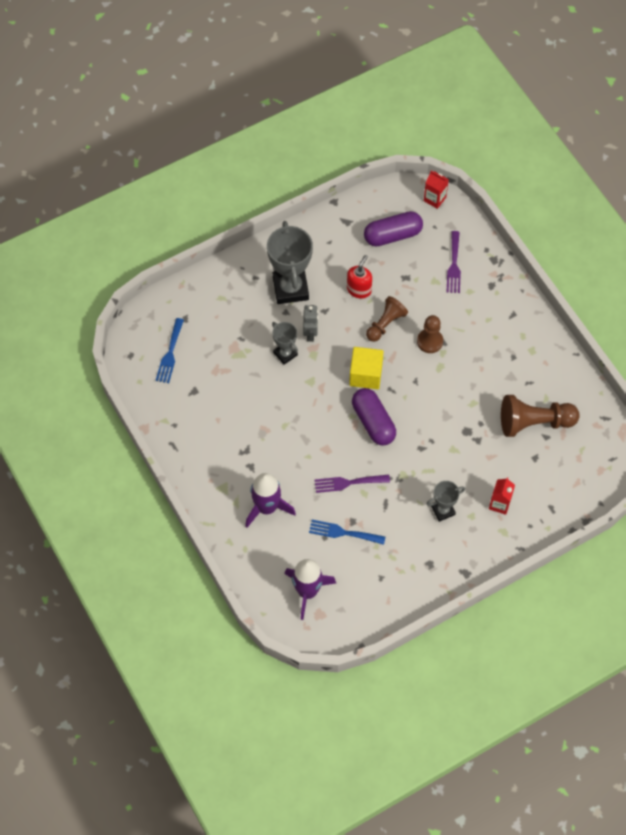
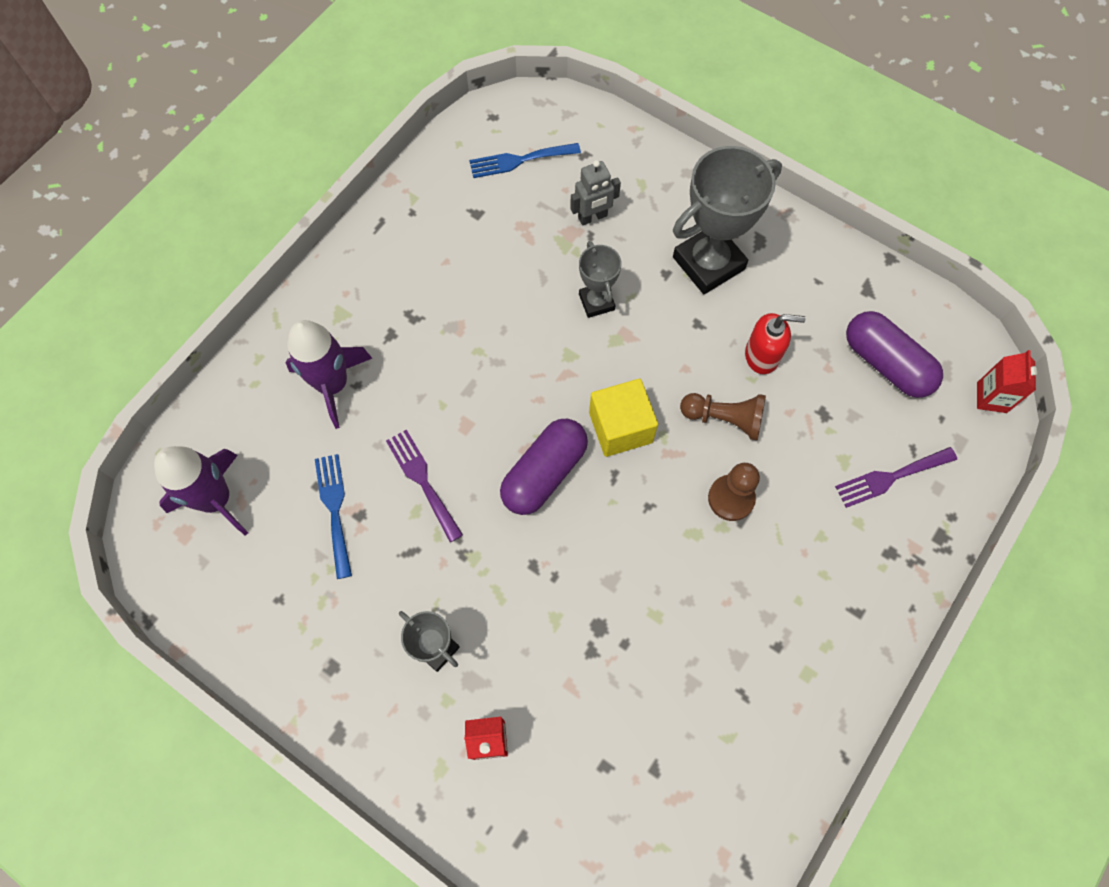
camera: 65 degrees right, 5 degrees up
grey trophy [272,322,298,365] -> grey trophy turned 45 degrees counterclockwise [579,241,622,318]
grey robot [303,305,318,342] -> grey robot moved to [570,160,621,226]
brown pawn [501,395,580,437] -> none

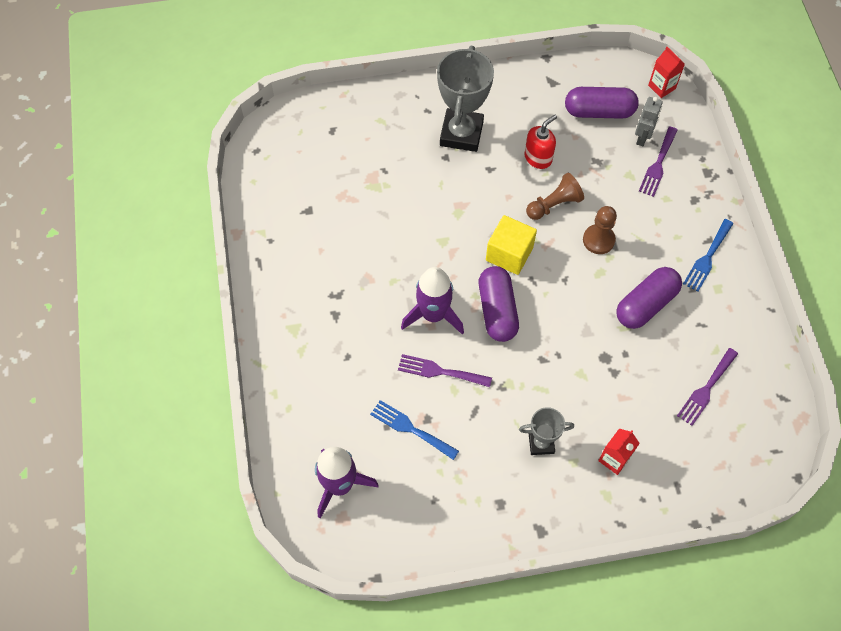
camera: 45 degrees left, 5 degrees down
purple rocket [285,320,373,429] -> purple rocket moved to [401,267,464,334]
blue fork [469,143,581,178] -> blue fork moved to [683,219,734,292]
grey robot [570,160,621,226] -> grey robot moved to [635,97,663,146]
grey trophy [579,241,622,318] -> none
none -> purple capsule [616,267,682,329]
none -> purple fork [677,348,738,426]

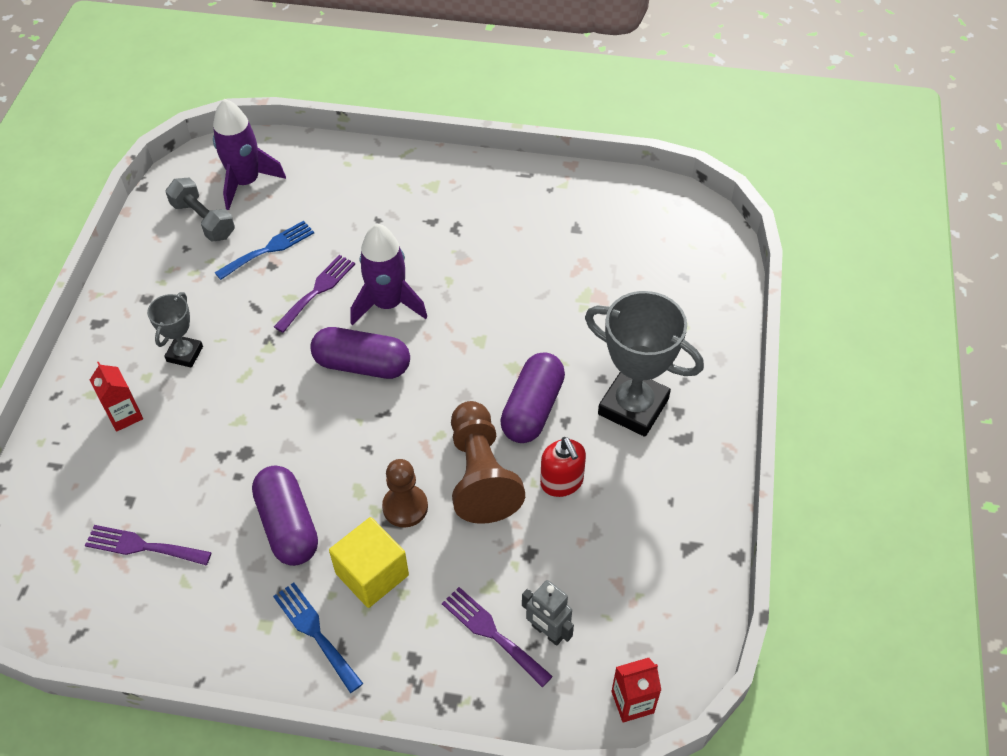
camera: 110 degrees right, 10 degrees down
yellow cube [486,215,537,275] -> yellow cube moved to [329,517,409,608]
brown pawn [526,173,584,220] -> brown pawn [451,401,525,524], size x1.56
purple capsule [565,87,639,119] -> purple capsule moved to [500,353,565,443]
purple fork [677,348,738,426] -> purple fork turned 45 degrees counterclockwise [85,525,212,565]
none -> grey dumbbell [166,178,235,241]

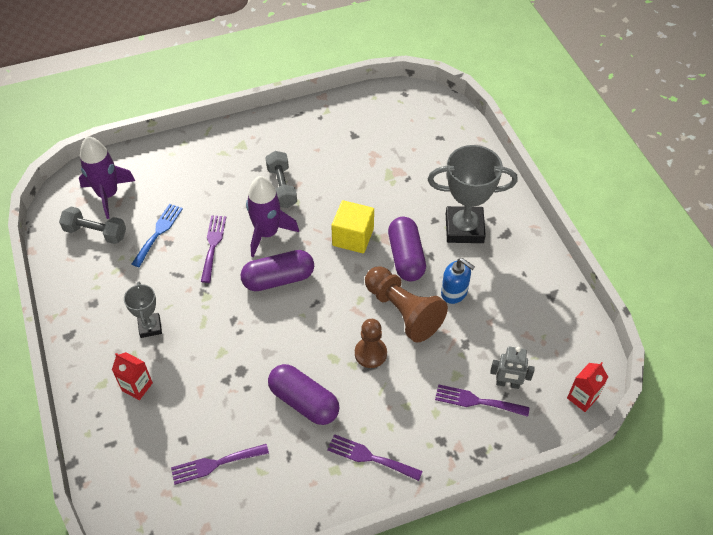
camera: 30 degrees left, 0 degrees up
blue fork [273,582,363,693] -> purple fork [327,434,423,481]
yellow cube [329,517,409,608] -> yellow cube moved to [331,200,374,253]
red soap dispenser [540,437,586,497] -> blue soap dispenser [441,258,475,304]
none -> grey dumbbell [265,151,297,208]

